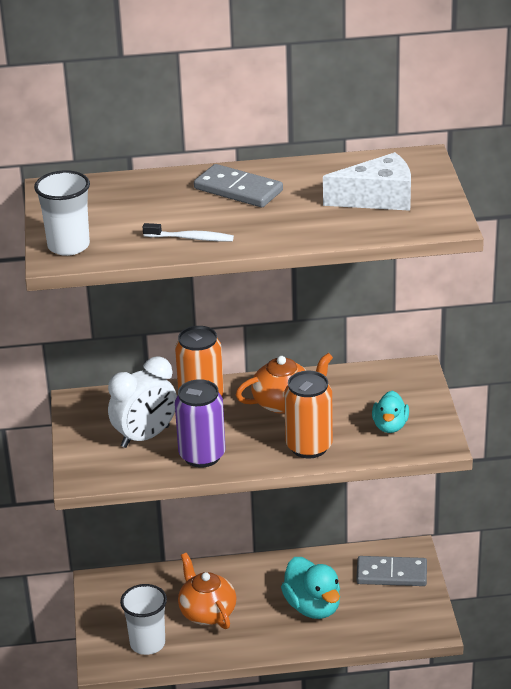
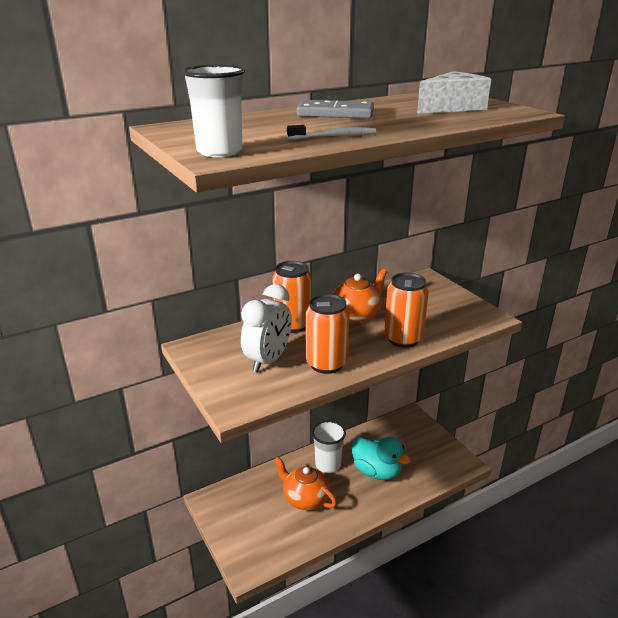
camera: 25 degrees left, 5 degrees down
white cup [120,584,167,655] -> white cup moved to [312,421,346,473]
purple can [175,379,225,468] -> orange can [306,294,349,374]
grey domino [356,556,427,586] -> none
turquoise duck [372,391,409,433] -> none

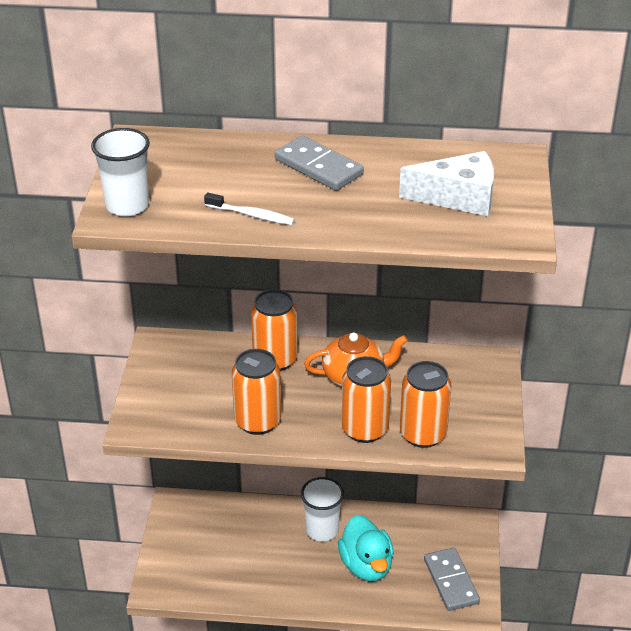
camera: 35 degrees right, 10 degrees up
white clock [241,284,292,373] -> none
orange teapot [274,457,337,510] -> none
none -> orange can [400,361,452,448]
none -> grey domino [424,547,480,611]

